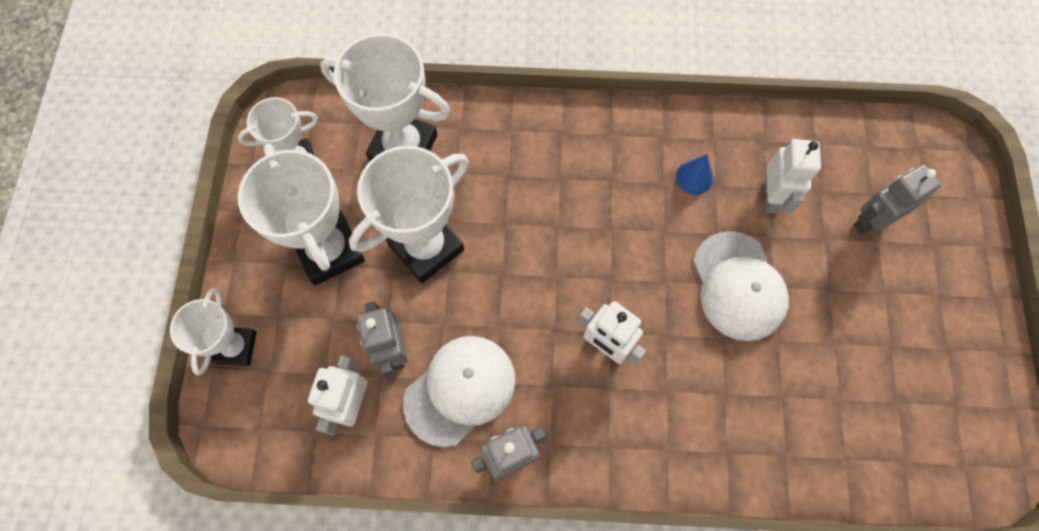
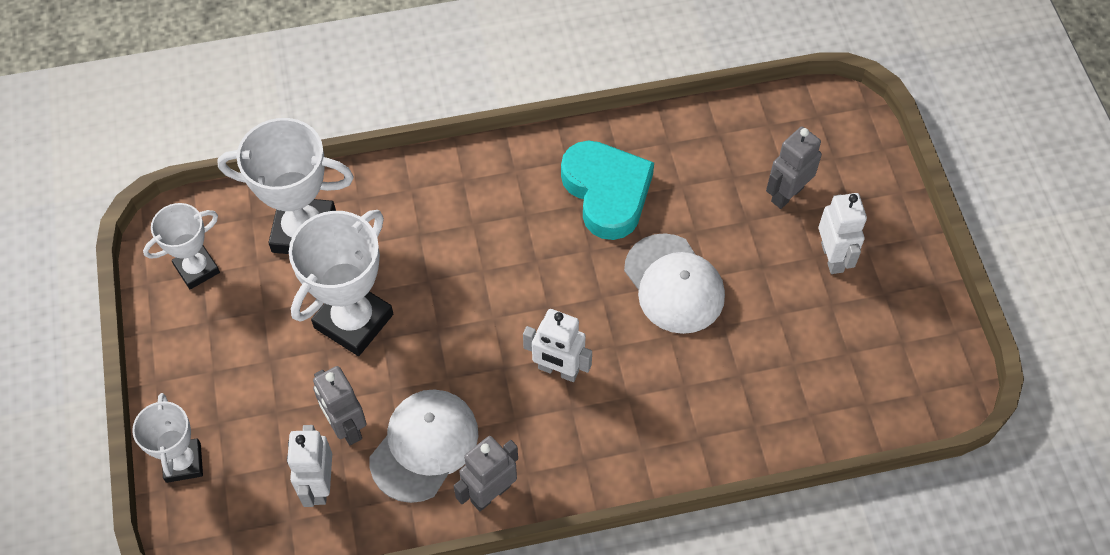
camera: 15 degrees left, 10 degrees down
white trophy [238,144,365,285] -> none
blue cone [676,154,713,195] -> turquoise heart [561,141,654,240]
white robot [765,139,821,214] -> white robot moved to [818,193,867,274]

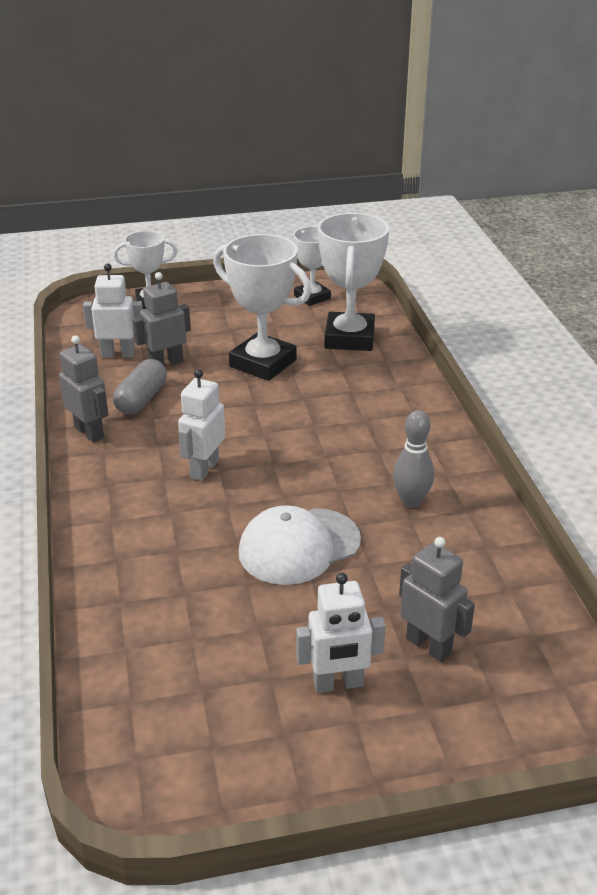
camera: 90 degrees right, 25 degrees down
white cap [370,389,478,503] -> grey capsule [113,359,167,415]
turquoise heart [561,141,654,240] -> grey bowling pin [393,410,434,508]

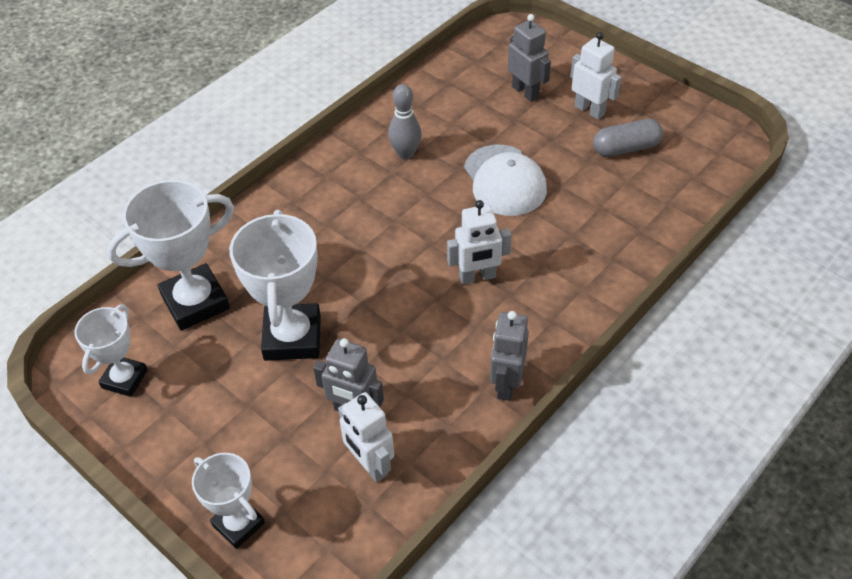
camera: 125 degrees left, 15 degrees up
grey capsule [113,359,167,415] -> grey capsule moved to [593,119,663,157]
white cap [238,505,361,585] -> white cap turned 45 degrees clockwise [464,145,547,216]
grey robot [399,537,475,662] -> grey robot turned 135 degrees clockwise [508,14,551,102]

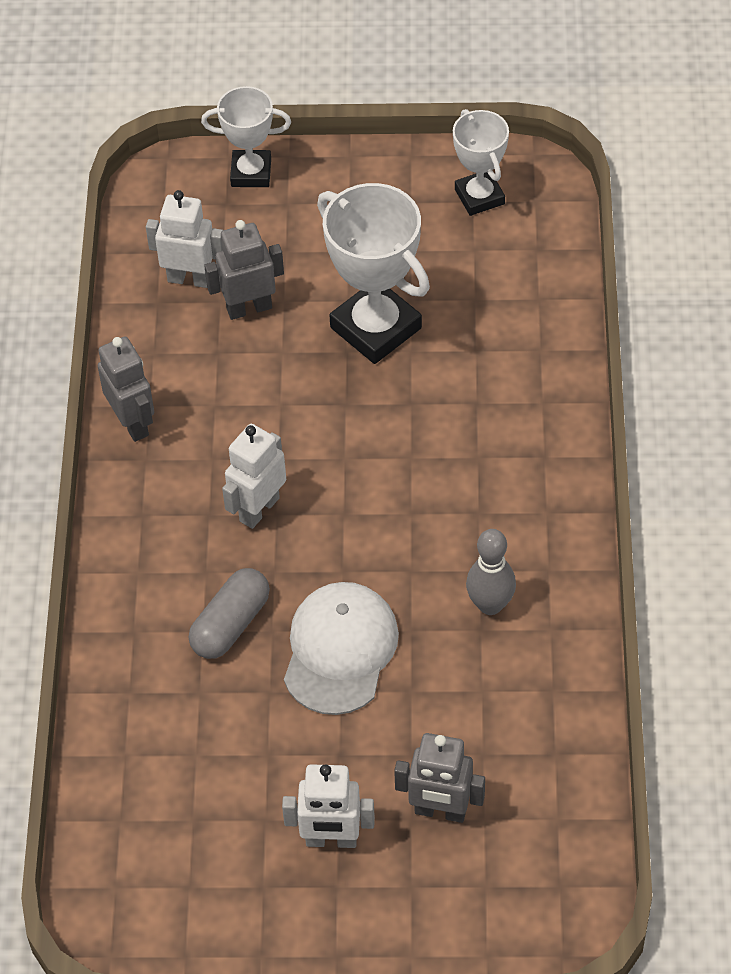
camera: 140 degrees right, 5 degrees up
white trophy [107,180,234,331] -> none
white cap [464,145,547,216] -> white cap turned 75 degrees clockwise [284,582,399,715]
grey capsule [593,119,663,157] -> grey capsule moved to [189,568,270,659]

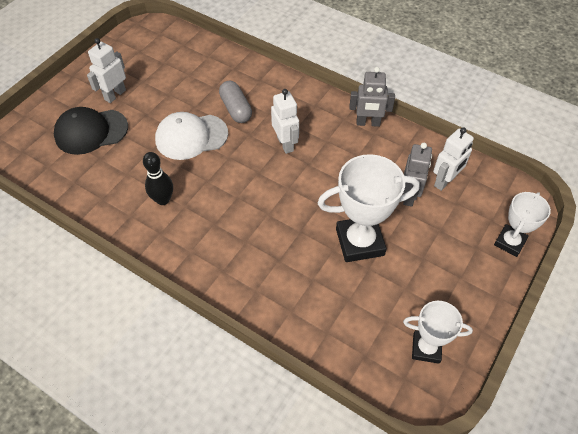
camera: 120 degrees right, 0 degrees up
white cap [284,582,399,715] -> white cap turned 120 degrees clockwise [155,112,228,160]
grey robot [394,733,485,823] -> black cap [54,107,128,155]
grey bowling pin [466,529,516,615] -> black bowling pin [143,152,173,205]

